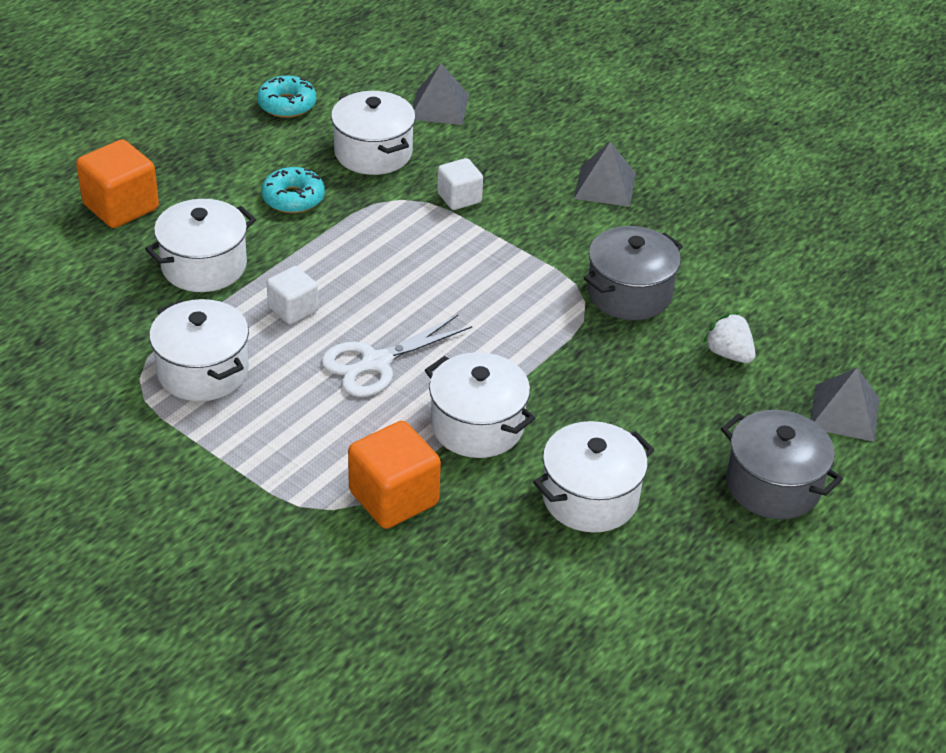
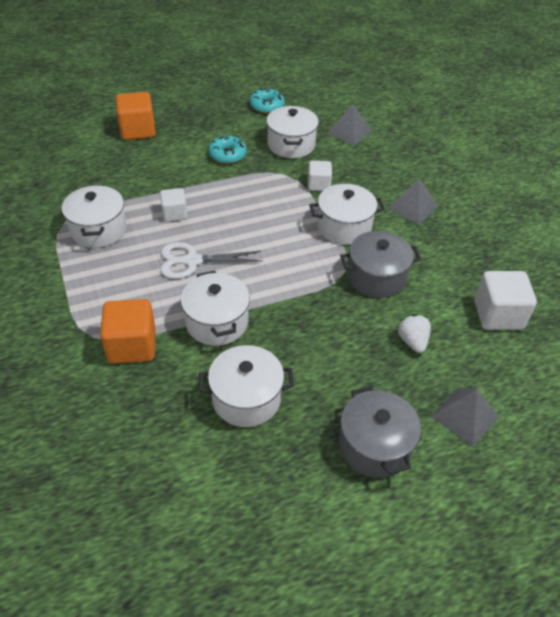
camera: 30 degrees right, 5 degrees up
white pot [145,199,256,292] -> white pot moved to [309,184,385,245]
none -> white cube [474,271,537,330]

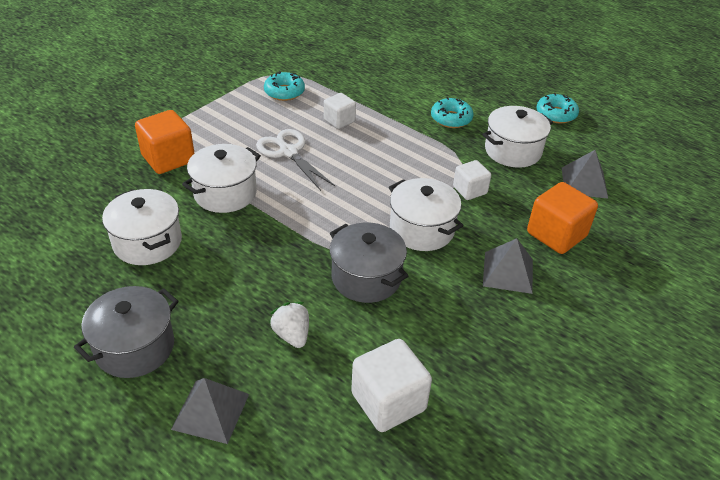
camera: 60 degrees right, 5 degrees down
white pot [62,185,127,248] -> turquoise donut [264,71,305,101]
orange cube [115,92,156,140] -> orange cube moved to [527,182,598,254]
white strawberry [396,314,431,353] -> white strawberry turned 75 degrees counterclockwise [269,302,309,348]

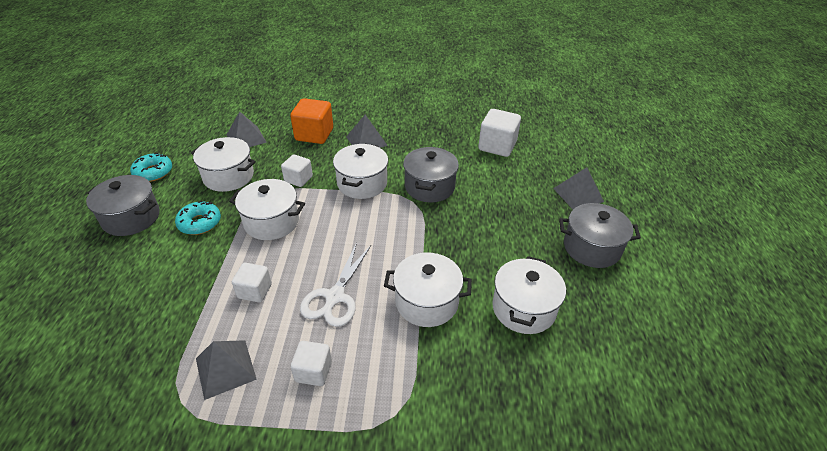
camera: 125 degrees left, 0 degrees up
orange cube [135,110,194,174] -> none
turquoise donut [264,71,305,101] -> grey pyramid [196,340,257,400]
white strawberry [269,302,309,348] -> none
none -> grey pot [86,175,160,236]
none -> white pot [229,179,305,240]
none -> white cube [291,341,332,386]

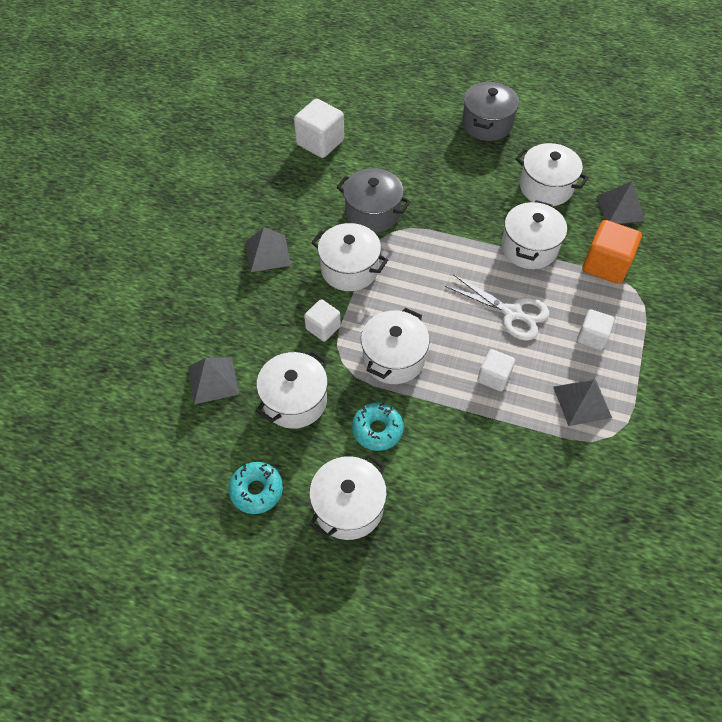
camera: 75 degrees left, 15 degrees up
grey pot [86,175,160,236] -> white pot [309,454,387,540]
orange cube [290,98,333,144] -> orange cube moved to [583,220,642,284]
grey pyramid [553,167,604,209] -> grey pyramid moved to [596,181,645,224]

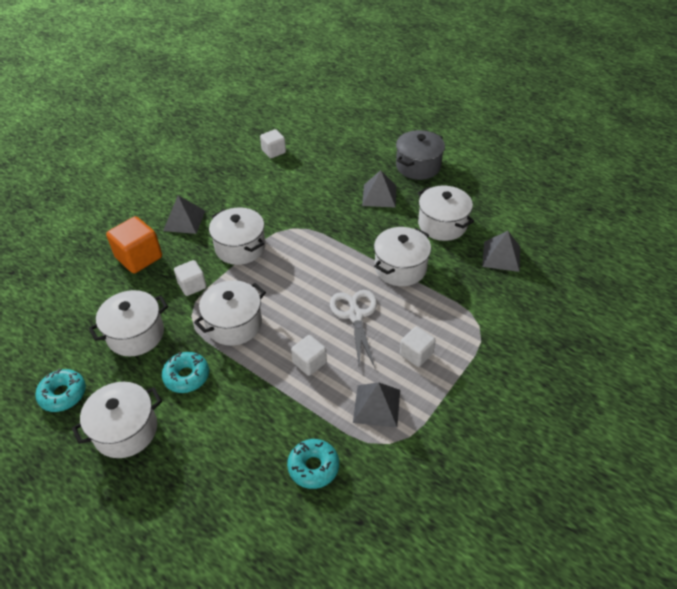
camera: 20 degrees right, 10 degrees down
grey pyramid [188,357,239,404] -> grey pyramid moved to [362,170,396,208]
white cube [294,99,344,158] -> white cube [260,129,286,158], size x0.62
grey pot [336,168,411,233] -> none
white scissors [445,274,549,341] -> white scissors turned 150 degrees counterclockwise [330,290,377,368]
orange cube [583,220,642,284] -> orange cube moved to [106,216,162,273]
none -> turquoise donut [287,439,339,489]

